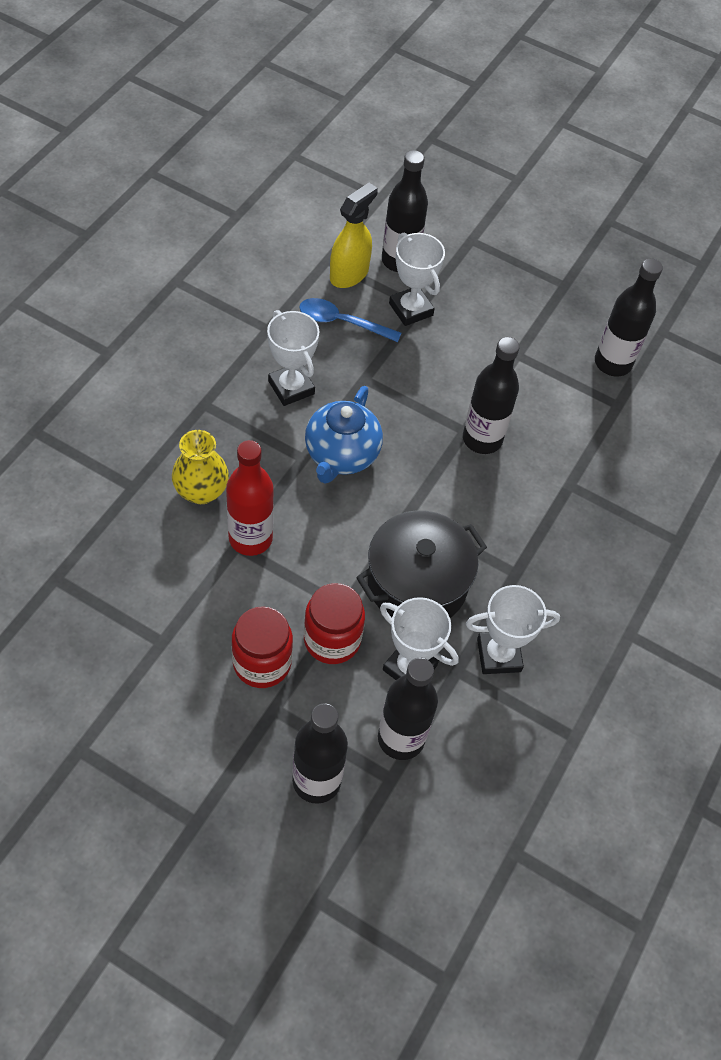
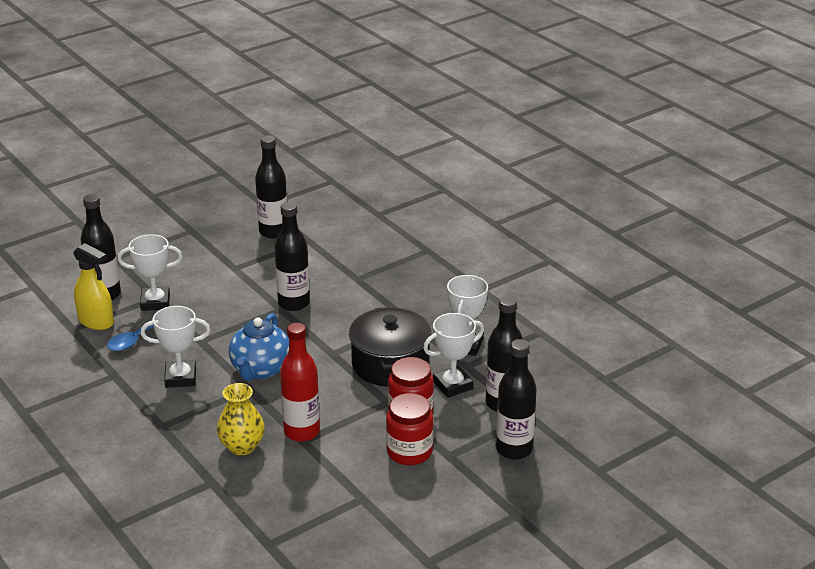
camera: 60 degrees left, 25 degrees down
blue teapot [305,386,383,484] -> blue teapot turned 60 degrees clockwise [229,313,289,381]
yellow spray bottle [330,183,378,288] -> yellow spray bottle turned 150 degrees clockwise [73,243,114,330]

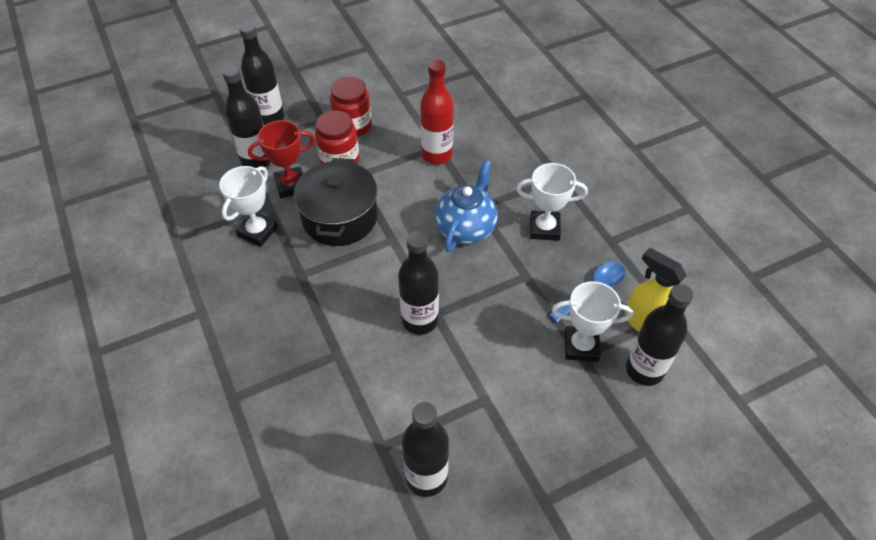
camera: 170 degrees left, 20 degrees up
yellow vase [217,383,265,455] -> none
white trophy [423,313,484,398] -> red trophy [248,120,315,198]

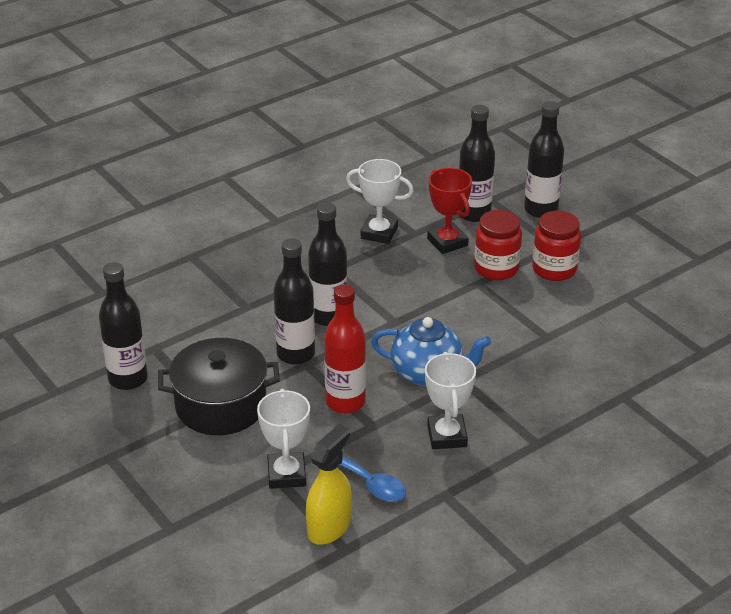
camera: 80 degrees right, 15 degrees down
black pot [294,158,377,246] -> black pot moved to [158,338,280,435]
red bottle [420,60,454,165] -> red bottle moved to [324,285,366,413]
black bottle [626,284,693,386] -> black bottle moved to [308,202,347,326]

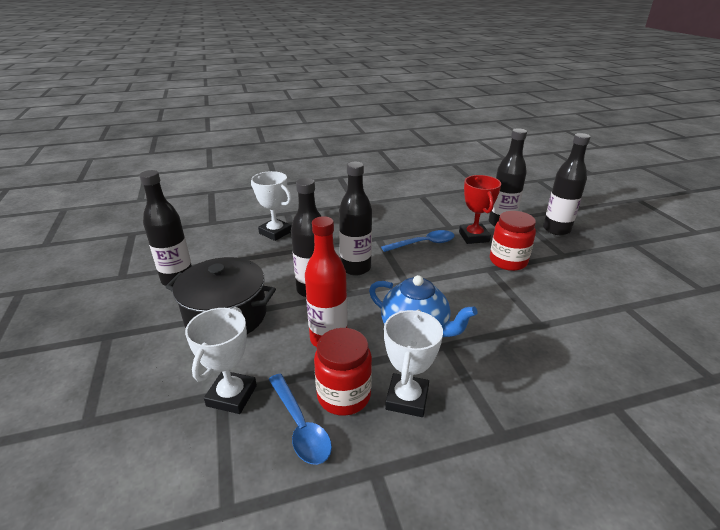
camera: 20 degrees right, 5 degrees down
yellow spray bottle [306,424,351,545] -> none
white trophy [346,159,414,244] -> white trophy moved to [251,171,291,241]
red jar [532,211,581,281] -> red jar moved to [314,328,372,416]
none -> blue spoon [381,230,455,252]

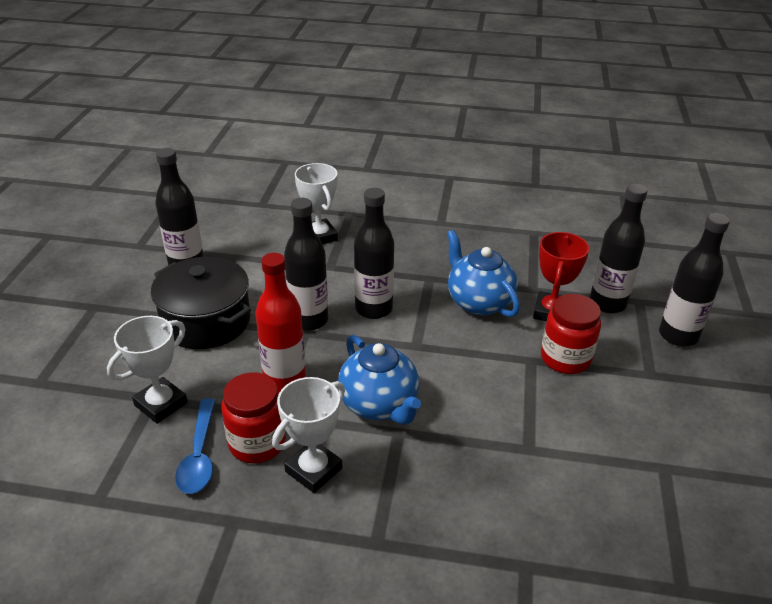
camera: 25 degrees right, 5 degrees up
blue spoon [381,230,455,252] -> blue teapot [447,230,520,317]

